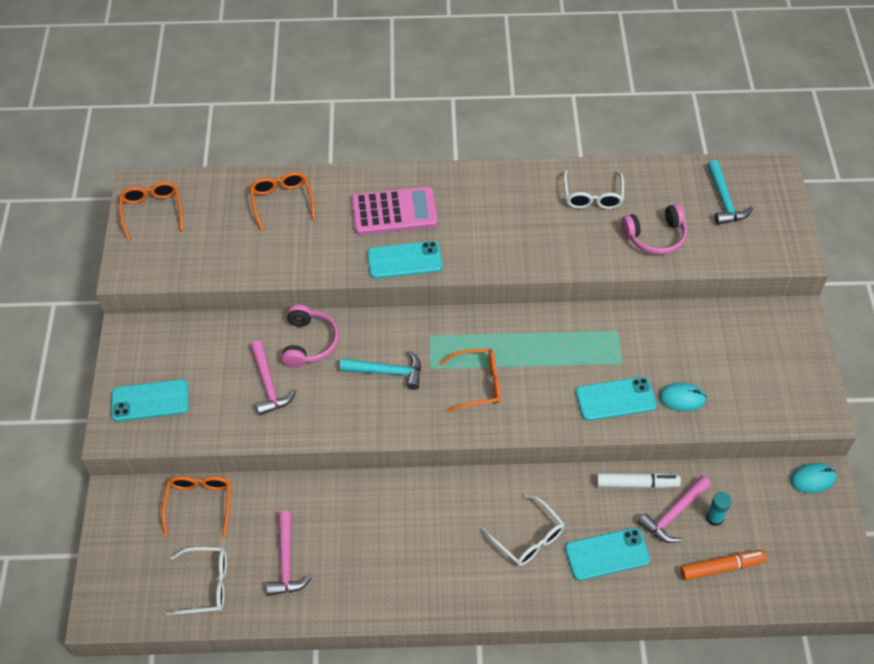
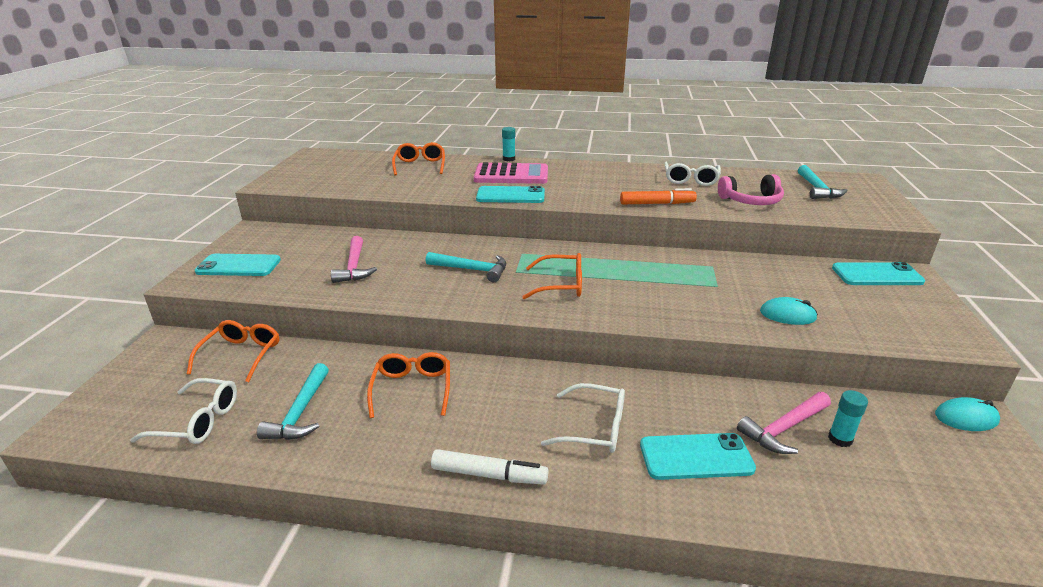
camera: 10 degrees right, 25 degrees down
orange glasses [119,182,183,240] -> orange glasses moved to [367,352,450,418]
pink hammer [266,511,312,596] -> turquoise hammer [257,363,329,440]
pink headphones [282,305,339,368] -> none
white glasses [481,494,565,566] -> white glasses turned 45 degrees counterclockwise [541,383,625,453]
turquoise phone [576,377,657,421] -> turquoise phone moved to [832,262,925,285]
white marker [596,473,681,489] -> white marker moved to [431,449,548,485]
orange marker [680,550,767,581] -> orange marker moved to [620,188,697,204]
none -> turquoise glue stick [502,127,515,161]

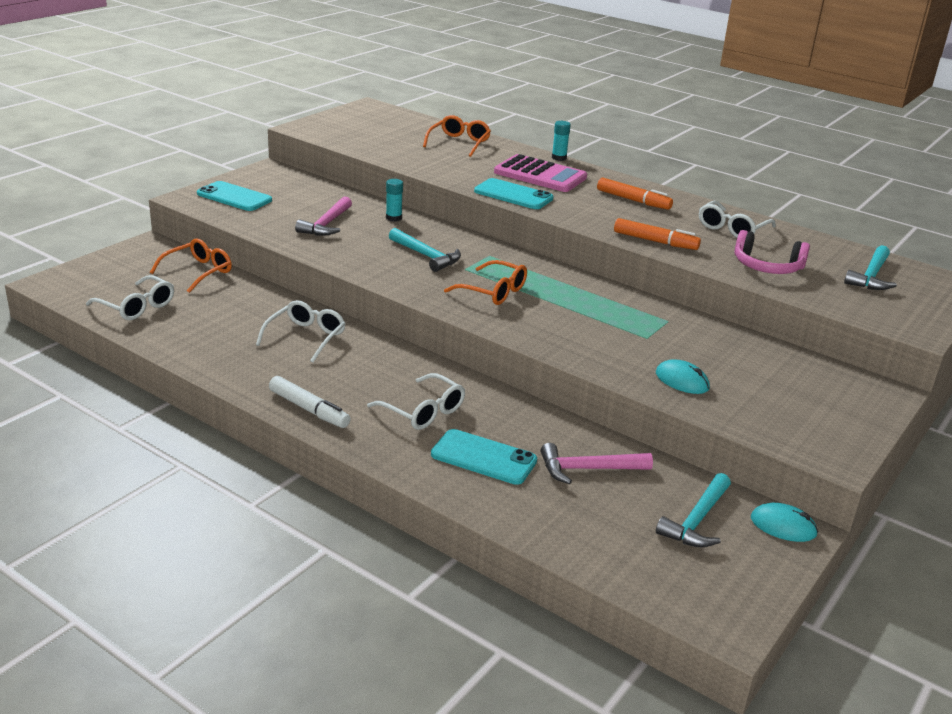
camera: 25 degrees right, 0 degrees up
turquoise hammer [257,363,329,440] -> turquoise hammer moved to [656,473,731,547]
orange glasses [367,352,450,418] -> white glasses [256,300,346,363]
turquoise glue stick [828,390,868,447] -> turquoise glue stick moved to [386,179,403,222]
turquoise phone [832,262,925,285] -> none
none -> orange marker [597,178,673,210]

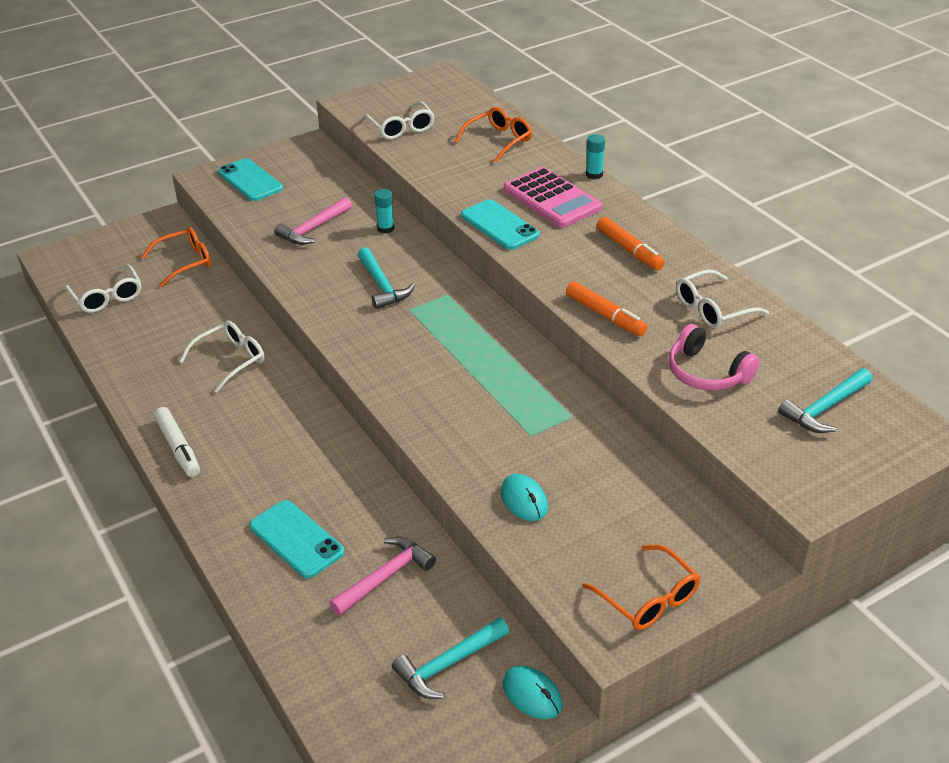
camera: 25 degrees right, 10 degrees up
white glasses [367,373,465,430] -> white glasses moved to [363,101,435,140]
orange glasses [444,260,527,305] -> orange glasses moved to [582,545,700,630]
pink hammer [540,443,653,484] -> pink hammer turned 120 degrees clockwise [329,537,436,616]

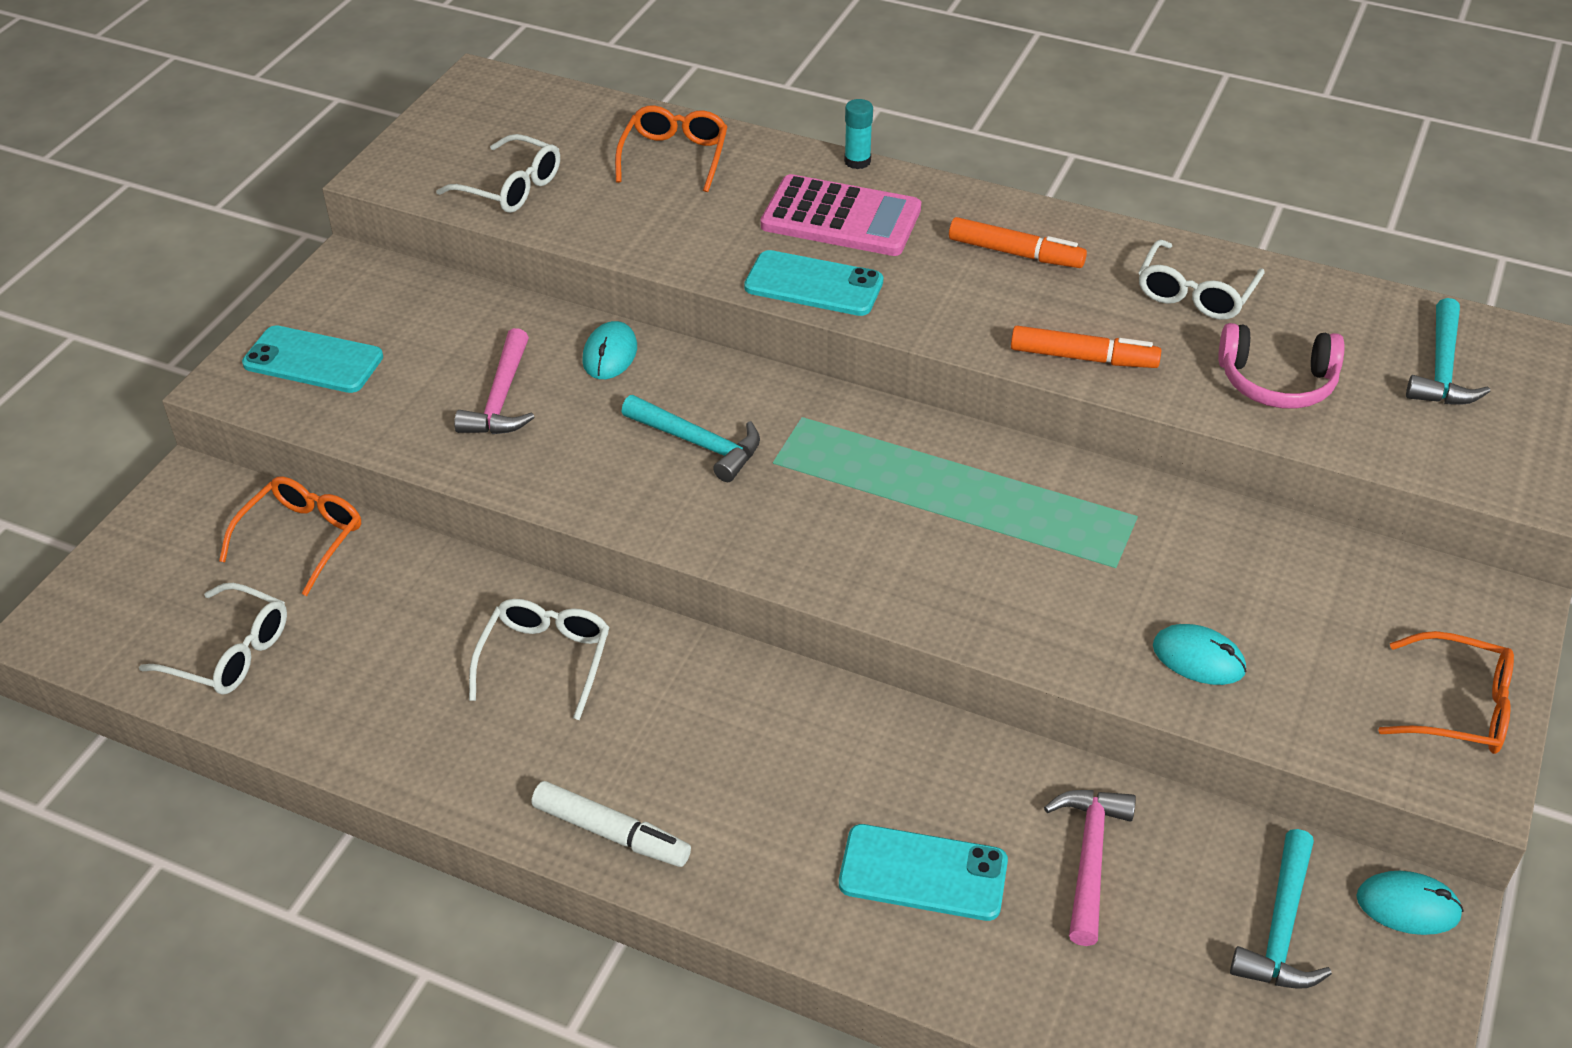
camera: 35 degrees left, 5 degrees up
turquoise glue stick [374,189,395,234] -> turquoise mouse [582,321,637,379]

